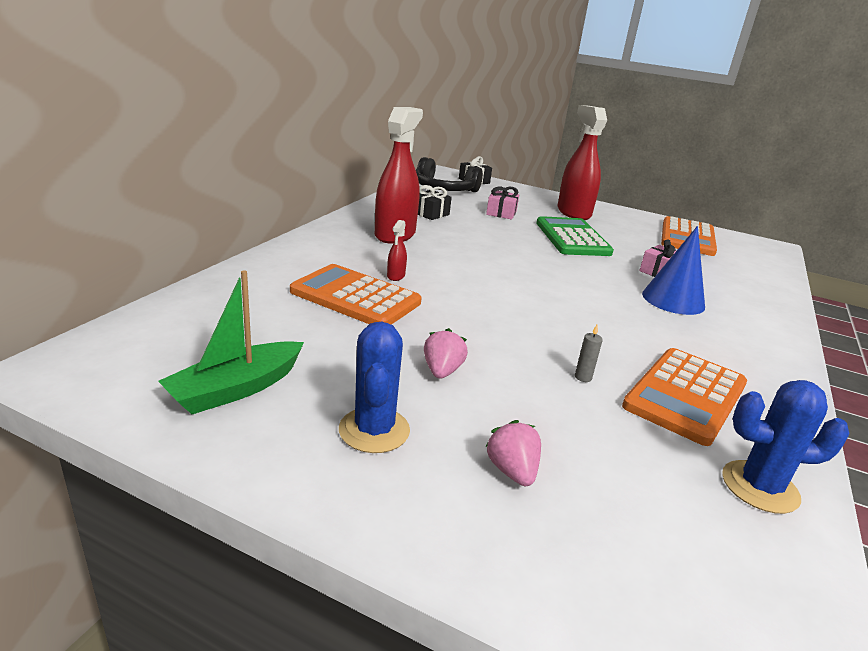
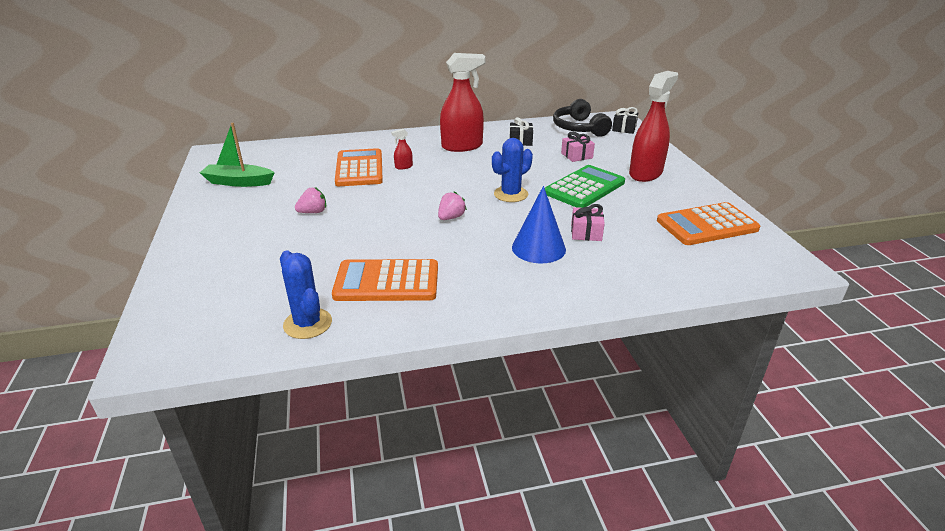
camera: 55 degrees right, 5 degrees up
blue cactus [339,321,410,453] -> blue cactus moved to [492,138,533,202]
pink strawberry [485,420,541,486] -> pink strawberry moved to [438,191,467,220]
grey candle [575,324,603,382] -> none

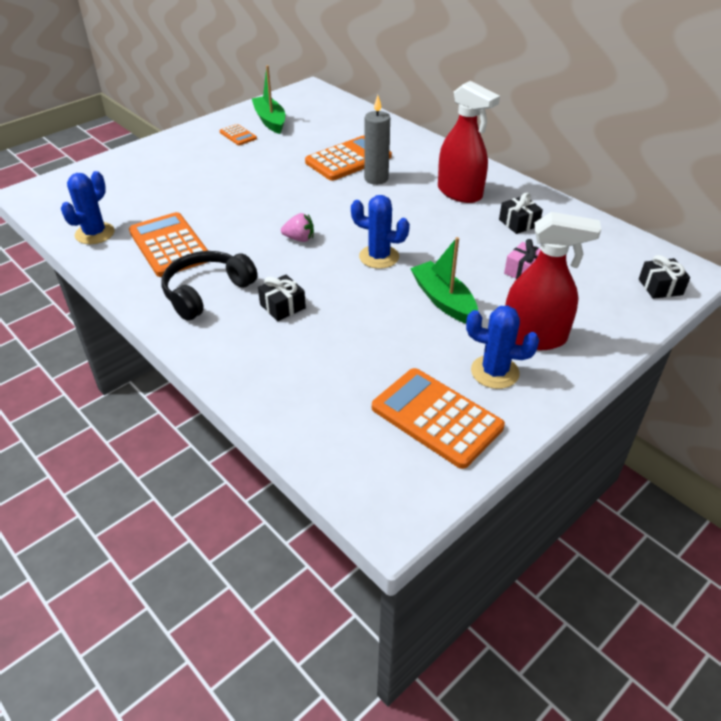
camera: 60 degrees right, 10 degrees up
pink strawberry [295,187,326,213] -> none
red spray bottle [391,129,413,170] -> grey candle [364,95,390,185]
blue cone [512,186,566,263] -> black gift [258,275,306,321]
green calculator [545,165,625,208] -> green boat [410,237,478,323]
black headphones [553,99,612,137] -> black headphones moved to [161,251,258,321]
pink gift [571,204,605,241] -> none
none -> orange calculator [220,124,257,145]
none -> blue cactus [466,306,539,389]

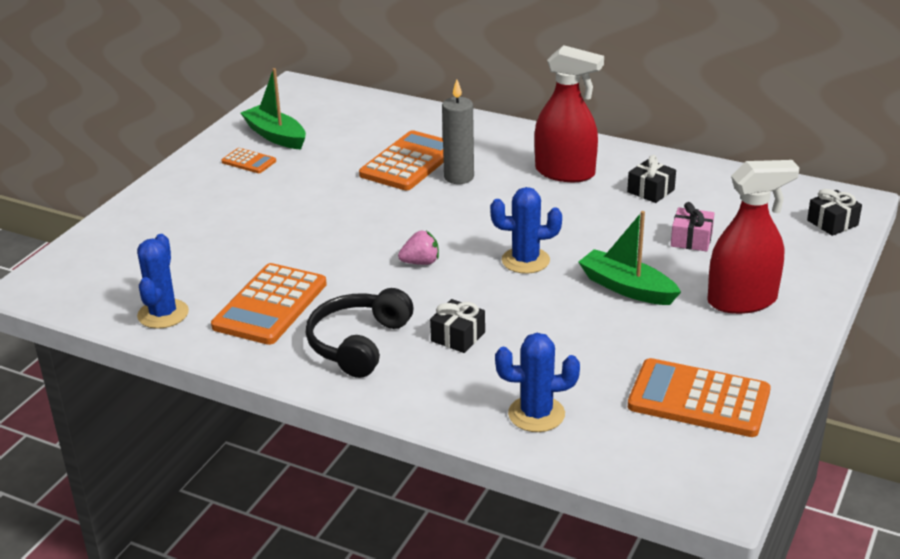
camera: 20 degrees left, 10 degrees down
orange calculator [129,212,208,277] -> orange calculator turned 105 degrees counterclockwise [211,263,327,345]
blue cactus [466,306,539,389] -> blue cactus moved to [495,333,580,432]

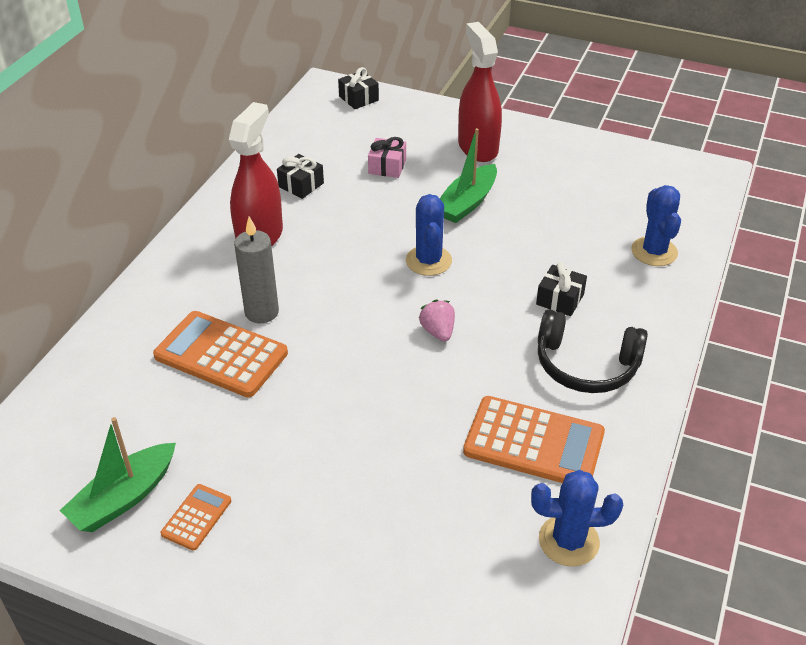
camera: 95 degrees left, 10 degrees up
orange calculator [628,358,771,437] -> none

